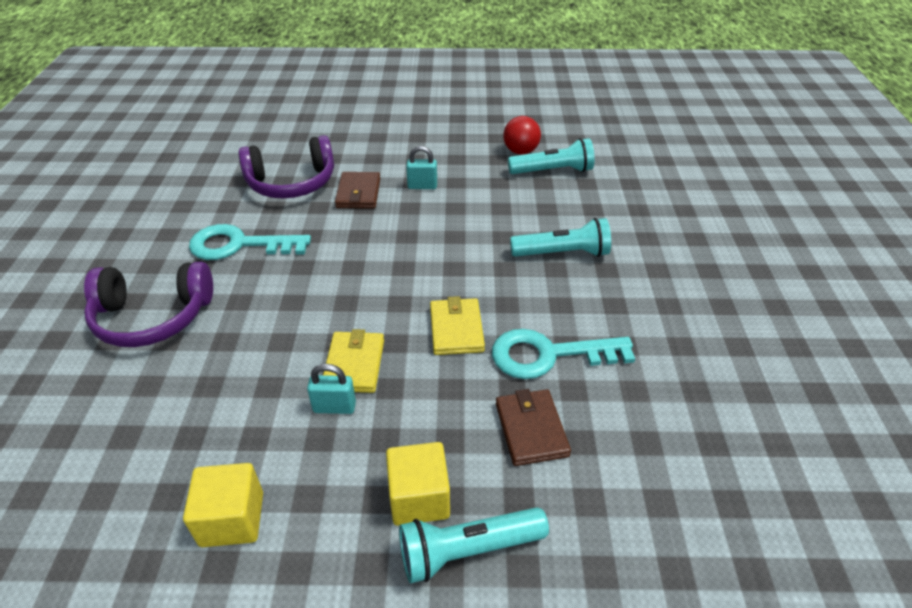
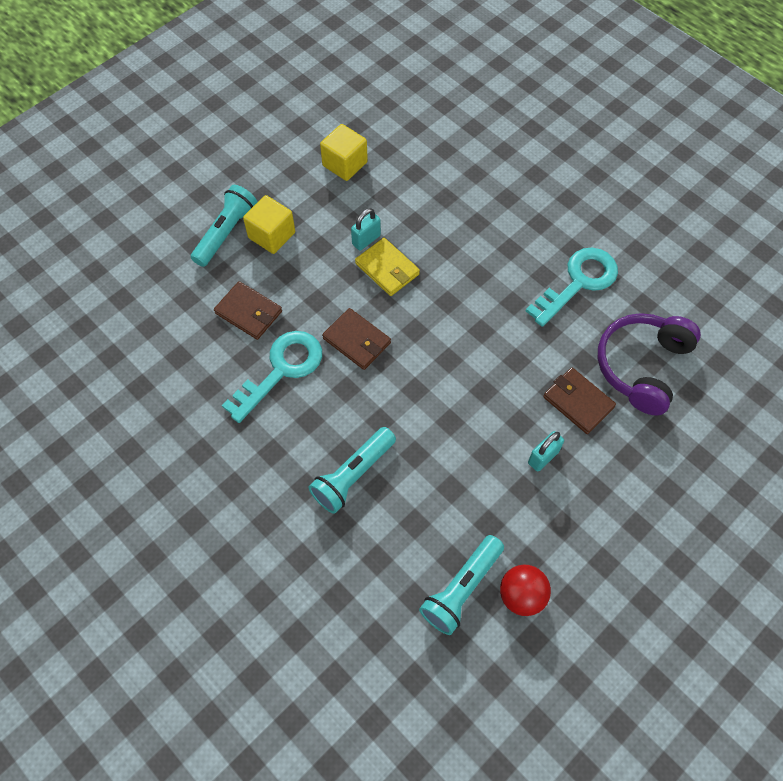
camera: 135 degrees right, 20 degrees up
purple headphones [84,262,213,347] -> none
yellow wallet [430,296,485,355] -> brown wallet [322,308,391,370]

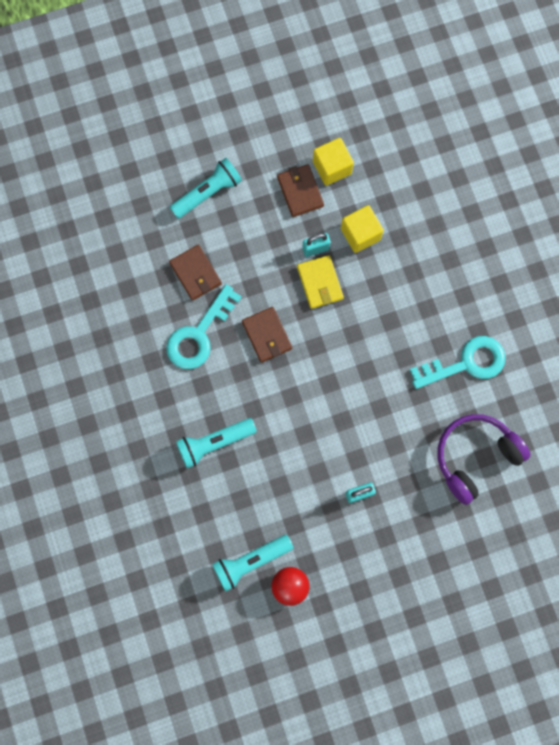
camera: 25 degrees right, 15 degrees up
turquoise key [222,331,322,423] -> turquoise key turned 150 degrees clockwise [166,284,242,369]
yellow cube [243,195,295,254] -> yellow cube moved to [341,205,384,253]
brown wallet [543,368,616,434] -> brown wallet moved to [277,164,324,217]

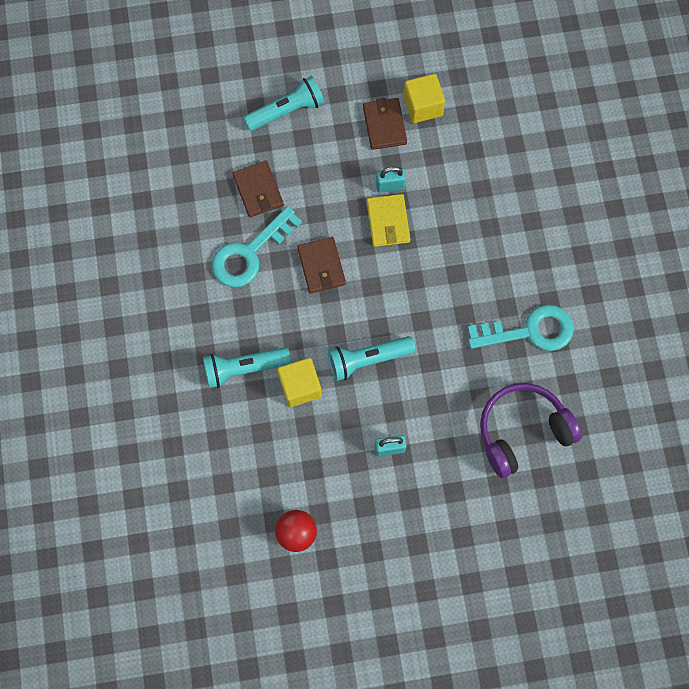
camera: 10 degrees right, 5 degrees down
turquoise flashlight [212,535,294,592] -> turquoise flashlight moved to [328,336,415,381]
yellow cube [341,205,384,253] -> yellow cube moved to [278,358,322,407]

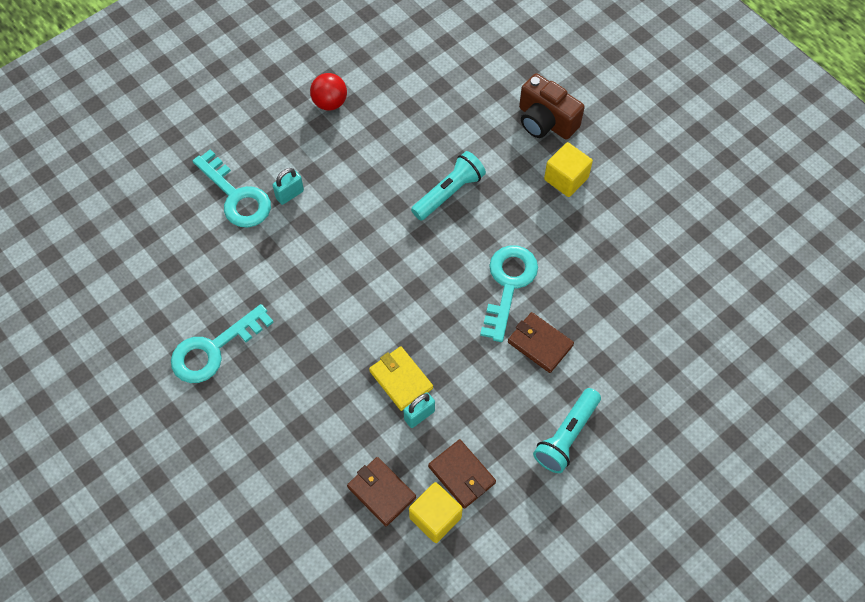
camera: 150 degrees right, 10 degrees down
yellow cube [278,358,322,407] -> yellow cube moved to [544,142,593,197]
brown wallet [297,237,346,294] -> brown wallet moved to [347,457,416,526]
turquoise flashlight [328,336,415,381] -> none
purple headphones [480,383,582,478] -> none
none -> turquoise key [193,149,271,228]
none -> brown camera [519,73,585,139]

